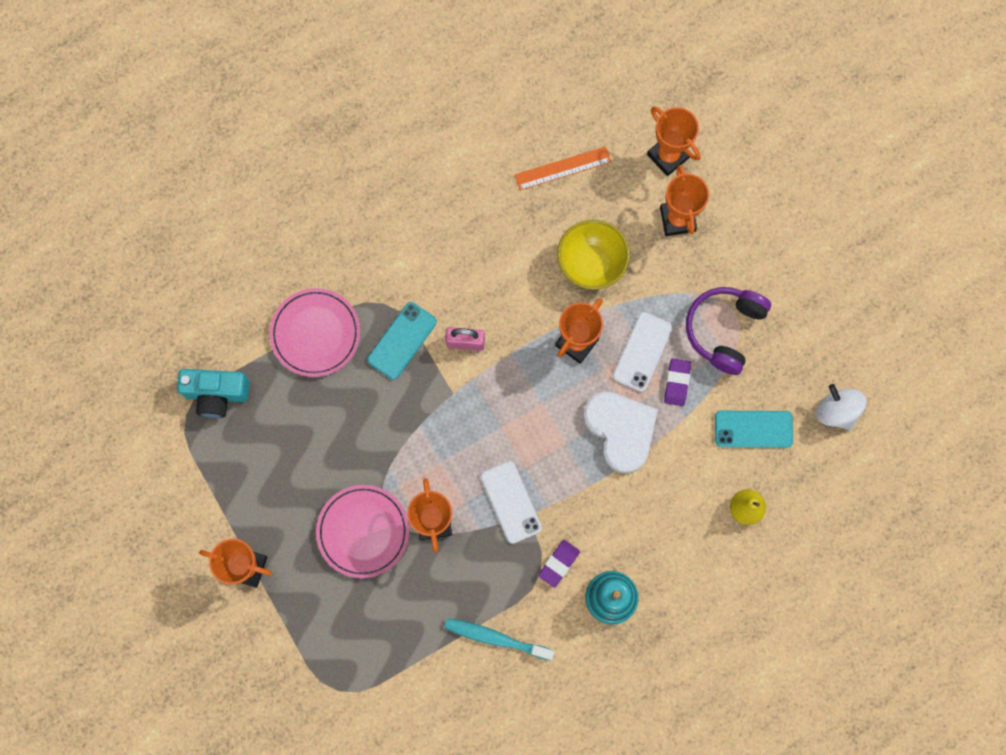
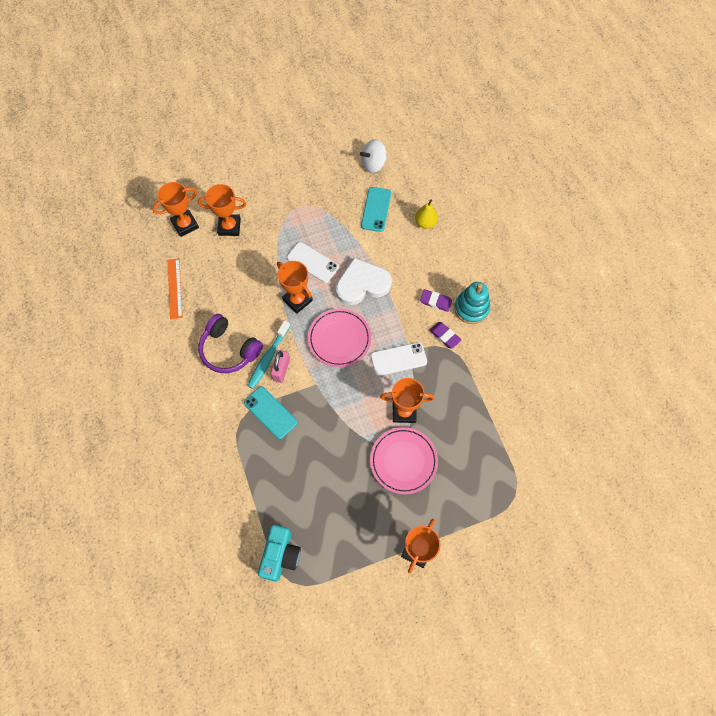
camera: 80 degrees left, 10 degrees down
pink plate [269,288,360,377] -> pink plate moved to [308,308,371,367]
turquoise toothbrush [444,618,554,661] -> turquoise toothbrush moved to [247,320,290,389]
yellow bowl [557,220,630,290] -> none
purple eraser [664,359,691,406] -> purple eraser moved to [420,289,452,312]
purple headphones [686,287,771,375] -> purple headphones moved to [198,314,263,373]

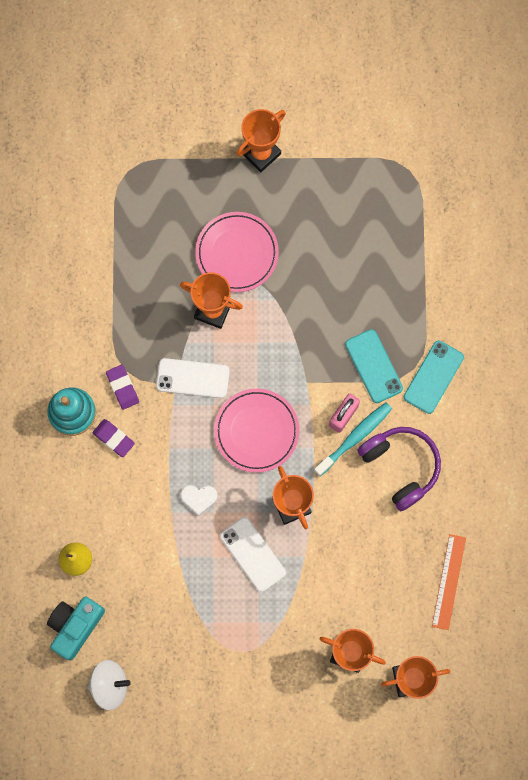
camera: 160 degrees left, 10 degrees up
turquoise camera [258,525,301,582] -> turquoise camera moved to [47,596,105,660]
white heart [336,258,392,305] -> white heart [180,485,218,516], size x0.47
turquoise phone [361,187,391,232] -> turquoise phone moved to [404,341,464,414]

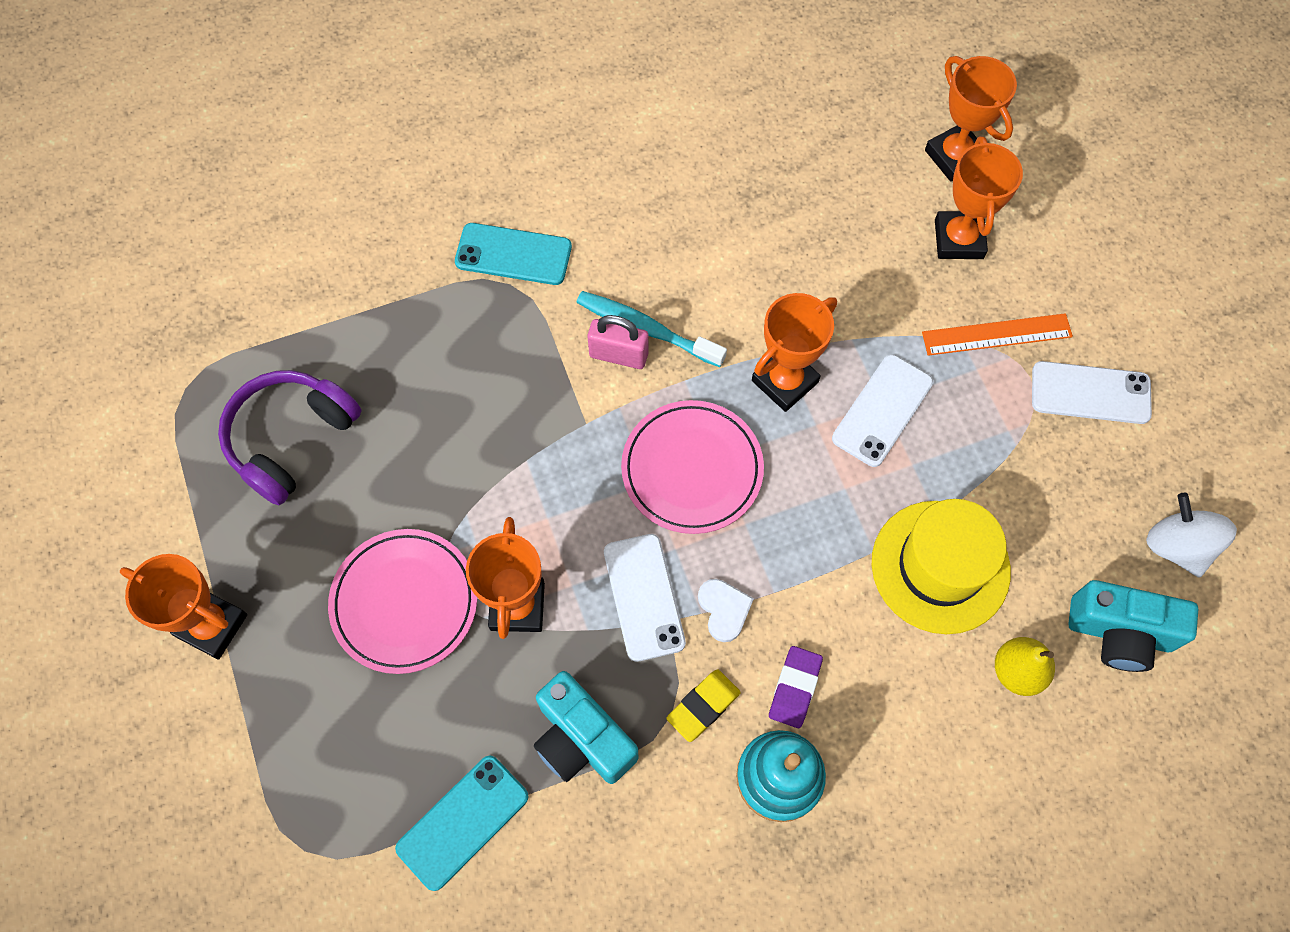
camera: 110 degrees left, 10 degrees down
purple eraser [106,365,139,410] -> yellow eraser [666,669,741,742]
white heart [180,485,218,516] -> white heart moved to [698,579,754,642]
turquoise phone [345,329,403,403] -> turquoise phone moved to [395,756,529,891]
purple headphones [357,427,441,511] -> purple headphones moved to [218,370,362,505]
orange ruler [432,534,466,630] -> orange ruler moved to [922,313,1073,356]
none -> turquoise camera [534,671,638,784]
none -> yellow hat [872,499,1011,634]
none -> white phone [1032,361,1152,424]

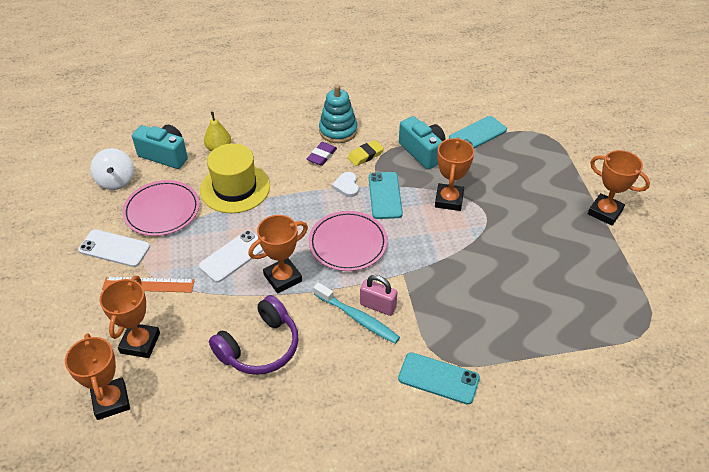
camera: 170 degrees left, 20 degrees down
purple headphones [218,370,362,505] -> purple headphones moved to [209,295,299,375]
pink plate [328,529,477,674] -> pink plate moved to [122,180,200,236]
white phone [604,534,686,662] -> turquoise phone [369,172,403,219]

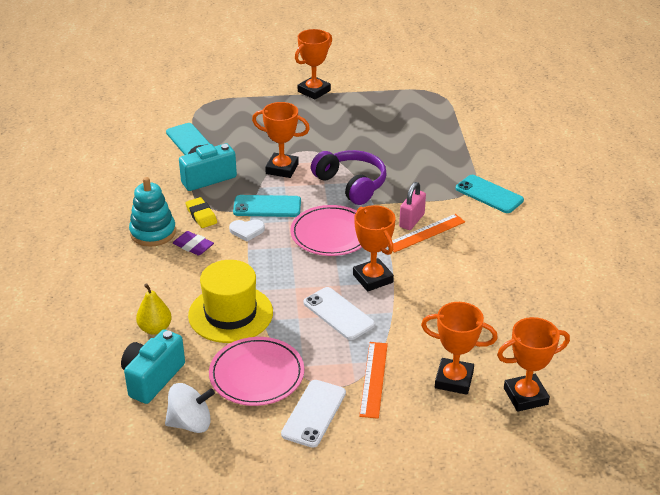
camera: 85 degrees left, 10 degrees down
purple headphones [209,295,299,375] -> purple headphones moved to [311,150,387,205]
turquoise toothbrush [313,282,400,344] -> orange ruler [387,214,465,253]
turquoise phone [398,352,480,405] -> turquoise phone turned 75 degrees counterclockwise [456,175,524,213]

